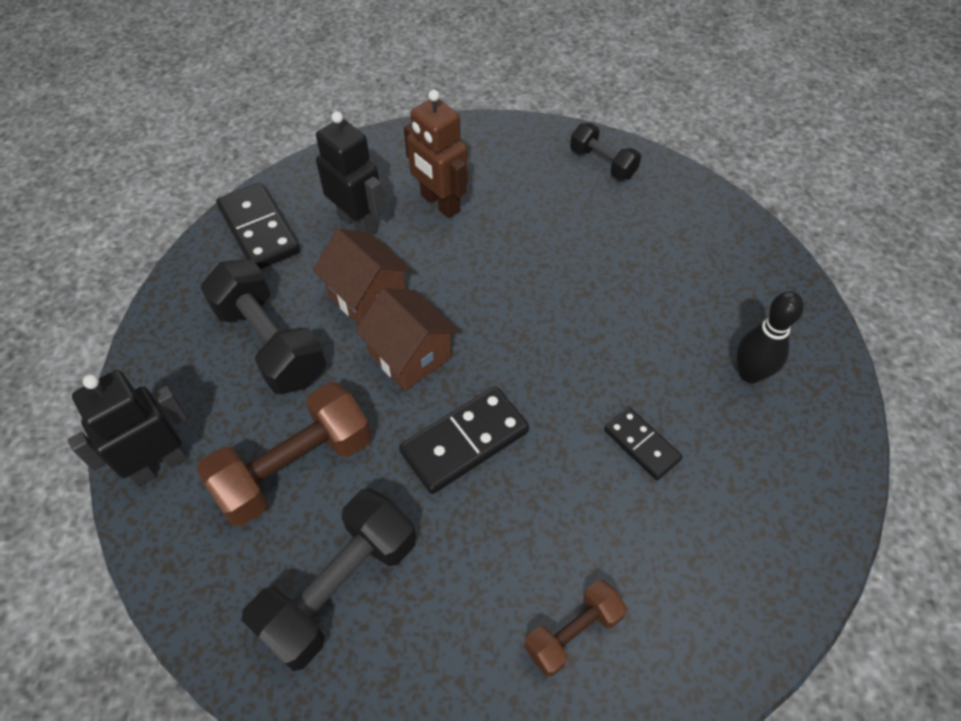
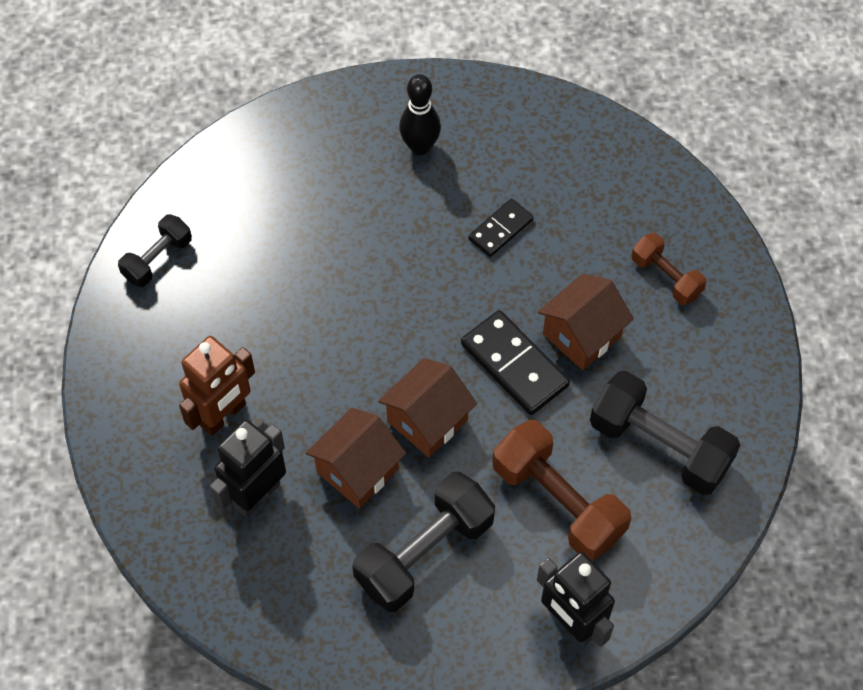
camera: 95 degrees left, 5 degrees up
black domino [216,183,300,269] -> none
none -> brown house [538,274,634,370]

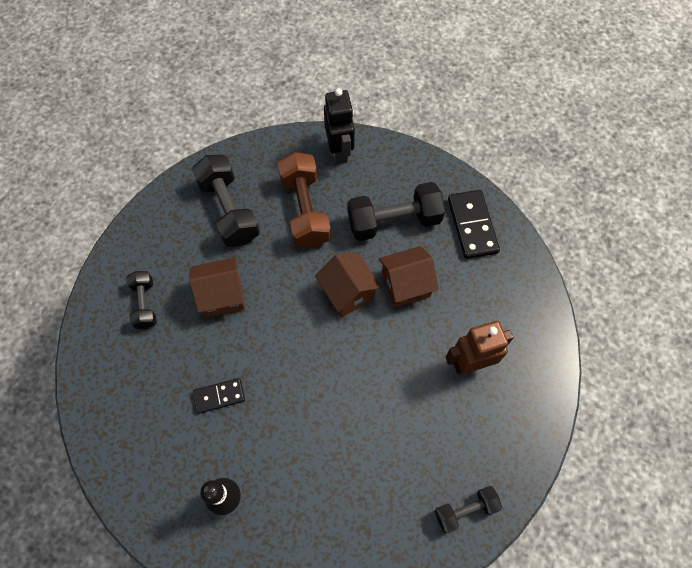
camera: 150 degrees left, 5 degrees up
black robot [209,420,286,518] -> none
brown house [378,358,477,458] -> brown house turned 75 degrees clockwise [315,252,382,318]
black domino [461,310,570,415] -> black domino moved to [448,190,500,259]
brown dumbbell [631,233,706,305] -> black dumbbell [126,271,157,329]

